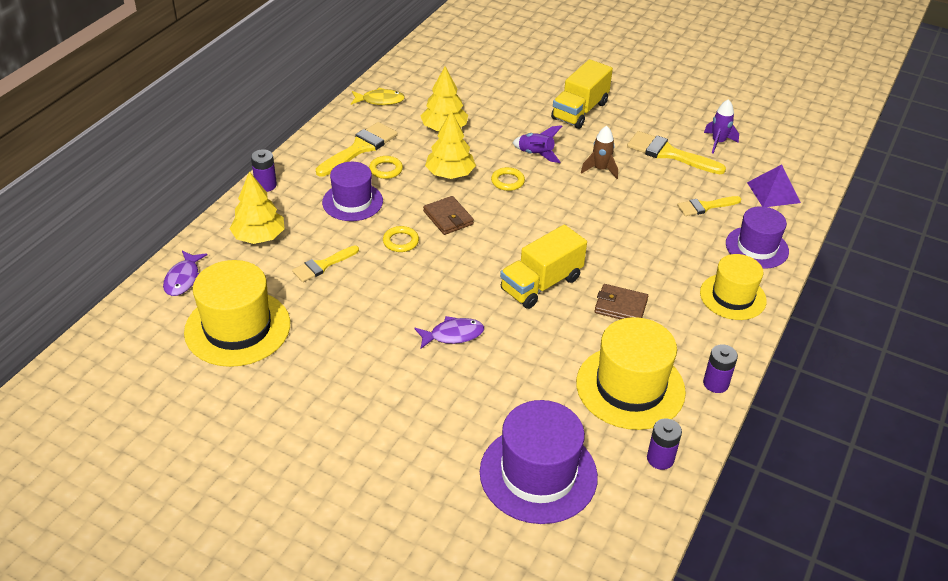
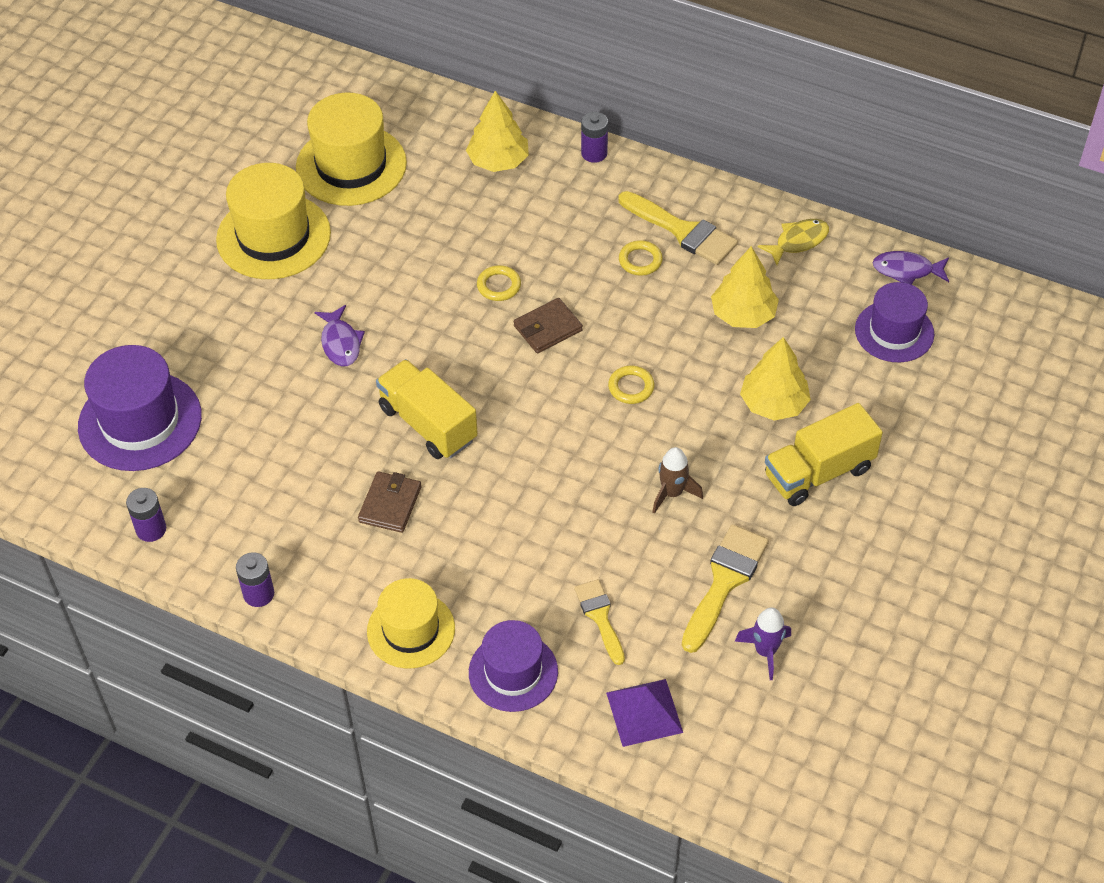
camera: 90 degrees right, 10 degrees up
purple fish [163,250,208,296] -> purple fish moved to [873,251,949,285]
yellow brush [292,245,359,282] -> none
purple hat [322,162,383,221] -> purple hat moved to [855,282,934,362]
yellow fish [351,87,405,105] -> yellow fish turned 120 degrees counterclockwise [758,219,829,265]
yellow tree [425,111,476,179] -> yellow tree moved to [740,337,811,421]
purple rocket [512,125,562,163] -> none
yellow truck [551,59,613,129] -> yellow truck turned 60 degrees counterclockwise [765,403,883,506]
yellow hat [576,317,686,430] -> yellow hat moved to [216,163,331,279]

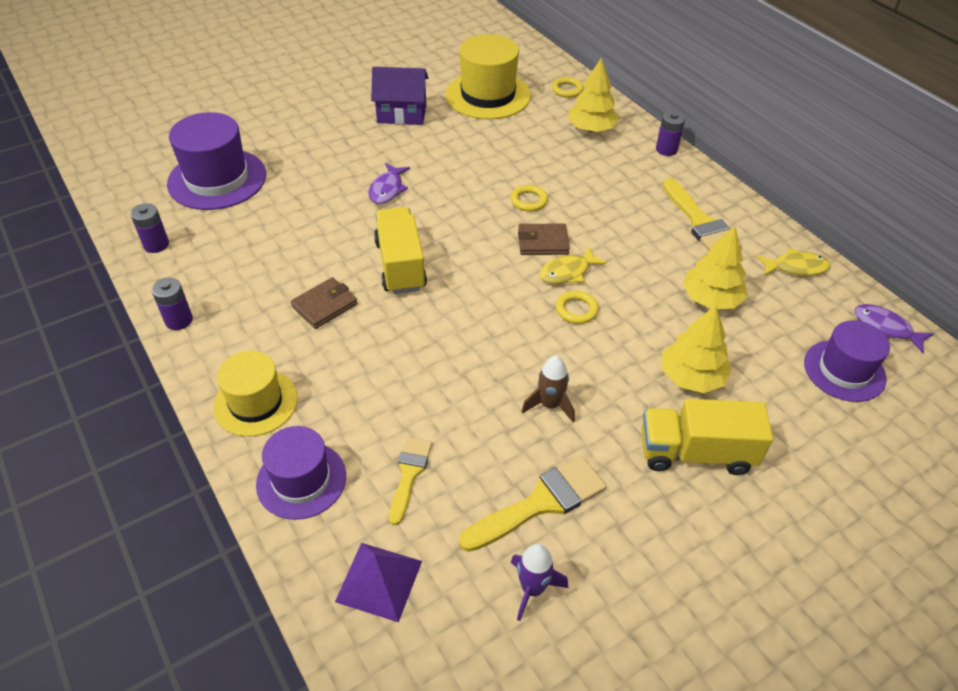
camera: 30 degrees right, 5 degrees down
yellow hat [216,163,331,279] -> purple house [371,67,428,125]
yellow ring [619,240,663,276] -> yellow ring moved to [552,77,584,98]
none -> yellow fish [539,247,607,284]

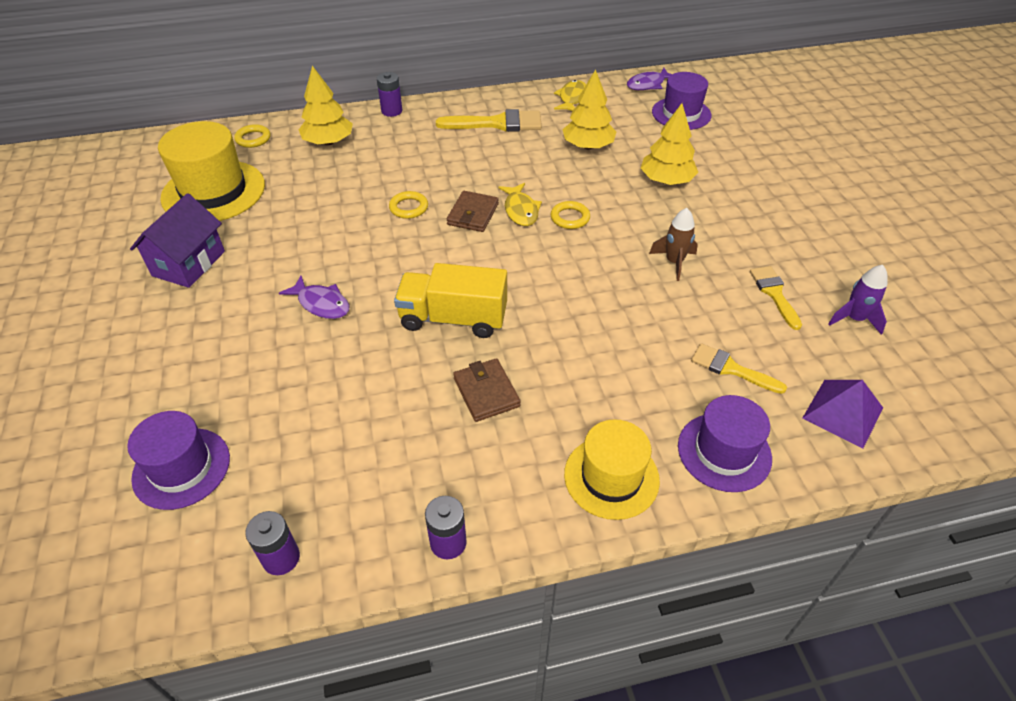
camera: 70 degrees left, 0 degrees up
purple hat [167,112,266,210] -> purple hat [127,411,230,510], size x0.66
yellow brush [459,456,607,552] -> yellow brush [750,266,802,330], size x0.63
yellow truck [641,399,773,475] -> none

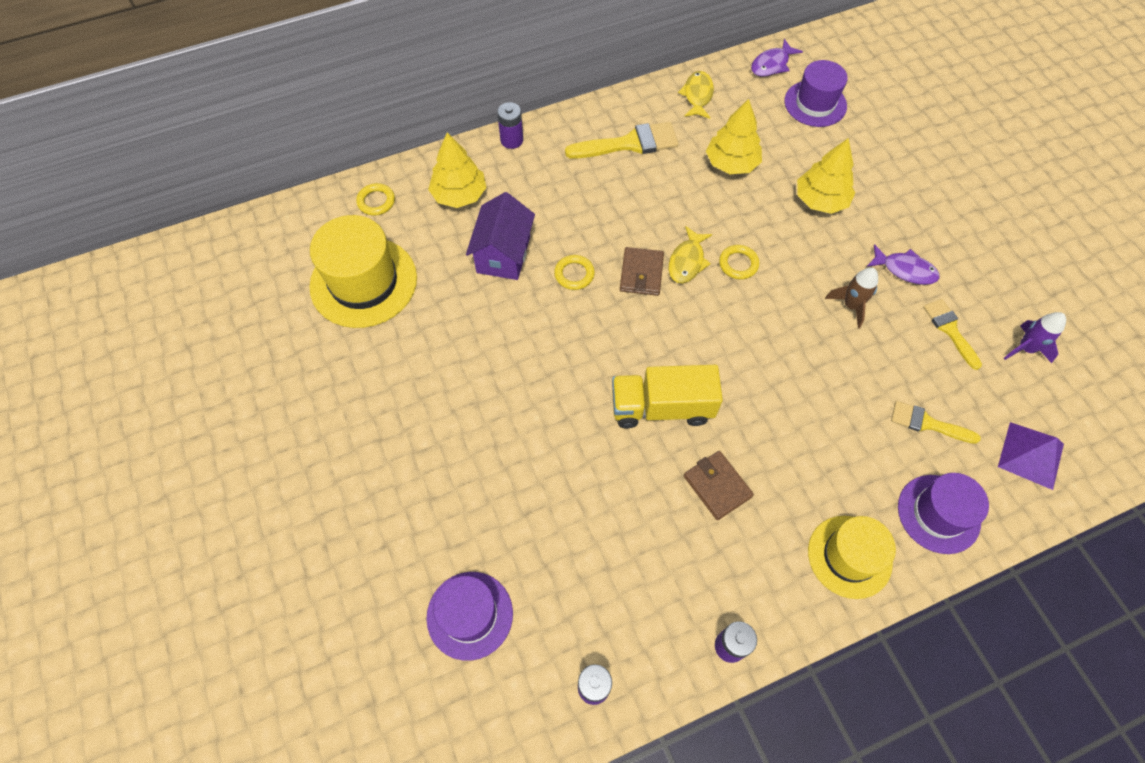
camera: 10 degrees left, 15 degrees up
purple house [130,193,225,288] -> purple house moved to [466,192,535,280]
purple fish [279,276,349,319] -> purple fish moved to [866,244,940,285]
yellow fish [498,183,542,226] -> yellow fish turned 45 degrees clockwise [669,226,712,283]

